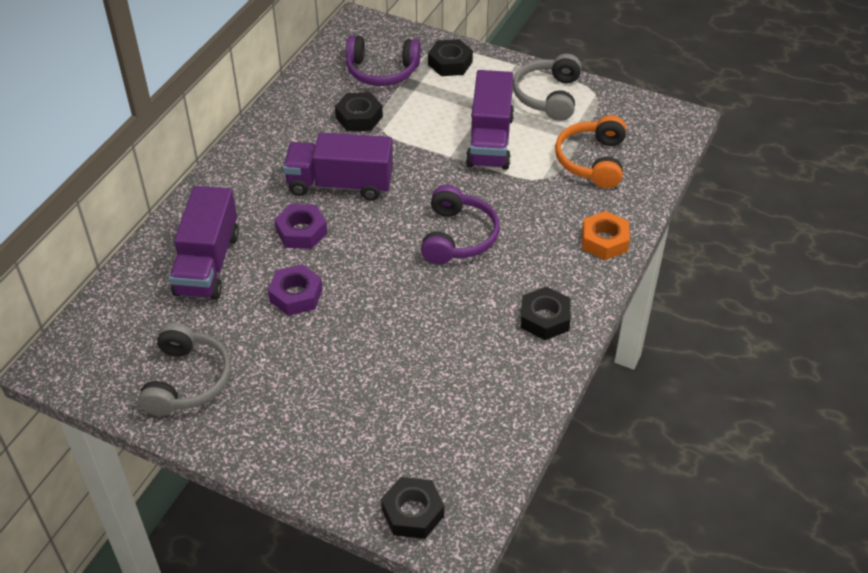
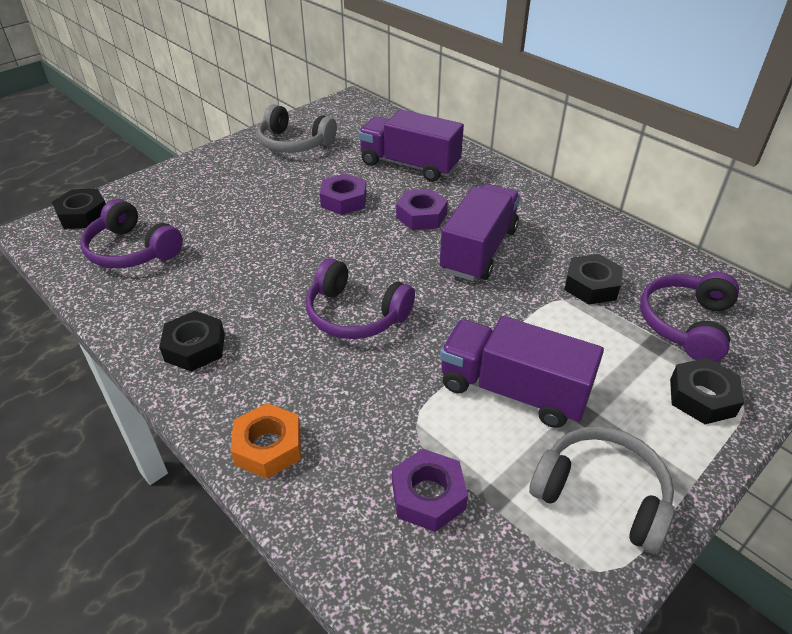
camera: 110 degrees right, 5 degrees down
orange headphones [555,115,626,188] -> purple nut [392,449,468,532]
none -> purple headphones [80,199,183,268]

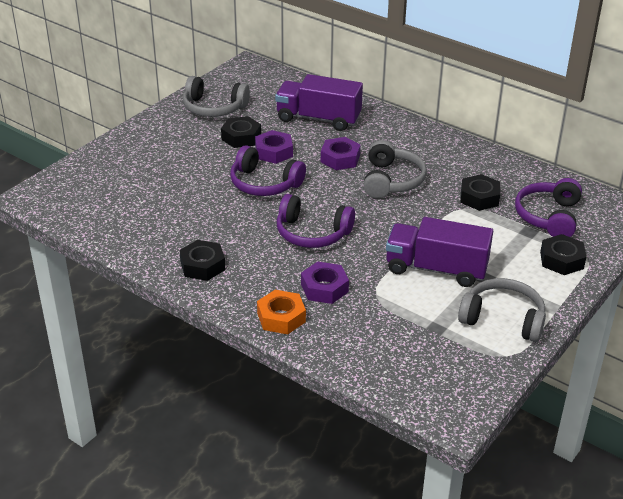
camera: 10 degrees left, 5 degrees down
black nut [52,189,106,229] -> black nut moved to [221,116,261,148]
purple headphones [80,199,183,268] -> purple headphones moved to [230,145,306,196]
purple nut [392,449,468,532] -> purple nut moved to [301,262,349,304]
purple truck [440,184,520,281] -> grey headphones [363,140,427,198]

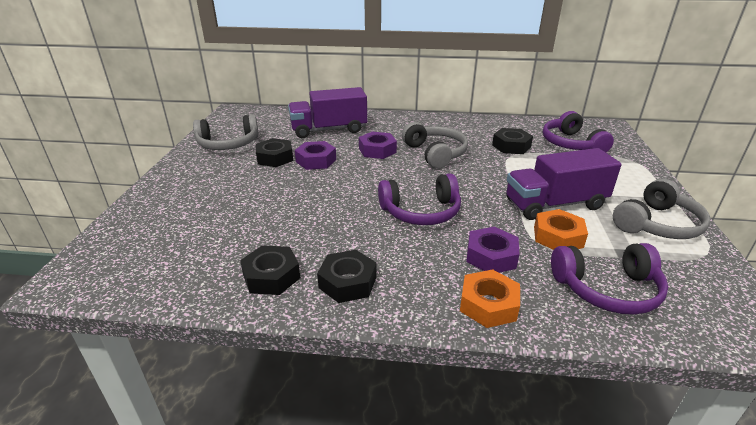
camera: 30 degrees left, 5 degrees down
purple headphones [230,145,306,196] -> purple headphones moved to [551,243,668,315]
grey headphones [458,278,546,342] -> grey headphones turned 150 degrees clockwise [613,179,710,239]
black nut [540,234,586,275] -> black nut moved to [240,245,300,295]
none -> orange nut [534,209,588,250]

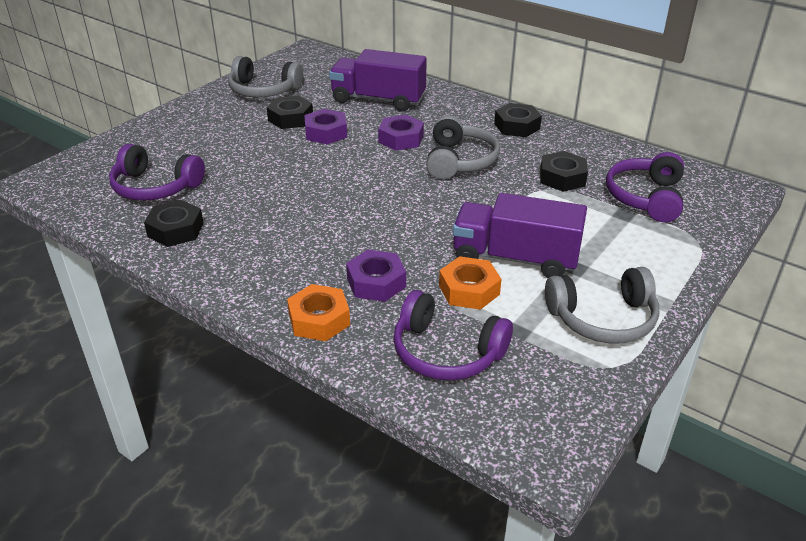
camera: 30 degrees right, 5 degrees up
black nut [317,250,377,303] -> black nut moved to [494,103,542,137]
purple headphones [378,173,461,225] -> purple headphones moved to [109,144,205,201]

